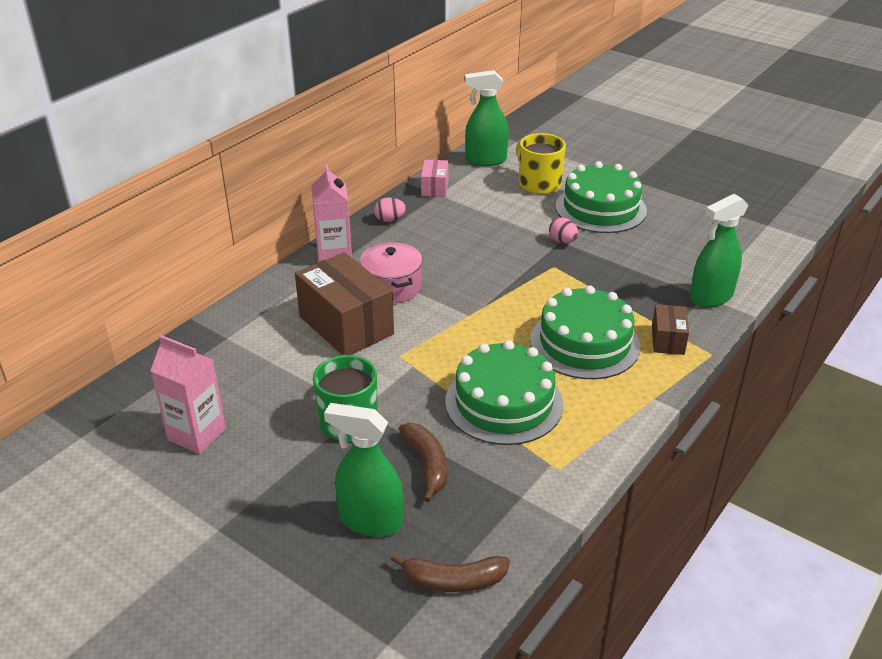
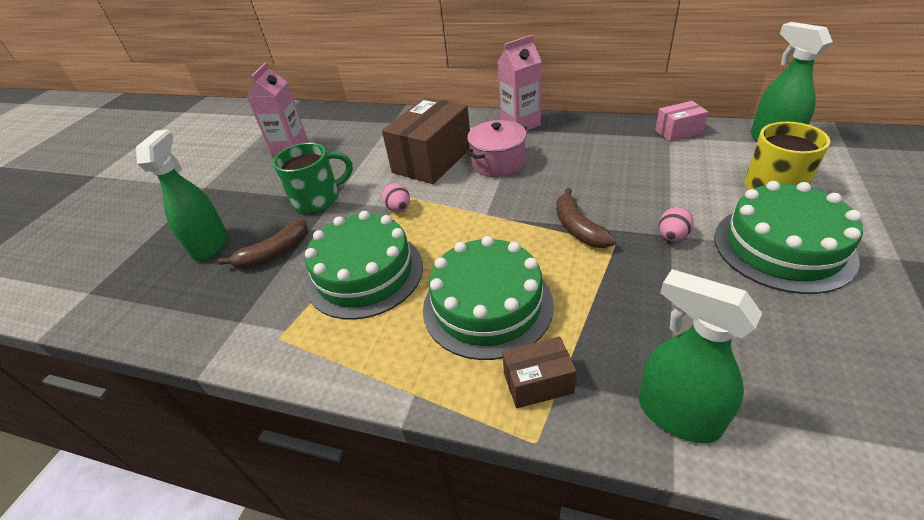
camera: 75 degrees right, 5 degrees up
pink egg [374,197,406,222] -> pink egg moved to [382,183,410,212]
brown banana [391,553,510,592] -> brown banana moved to [556,188,616,248]

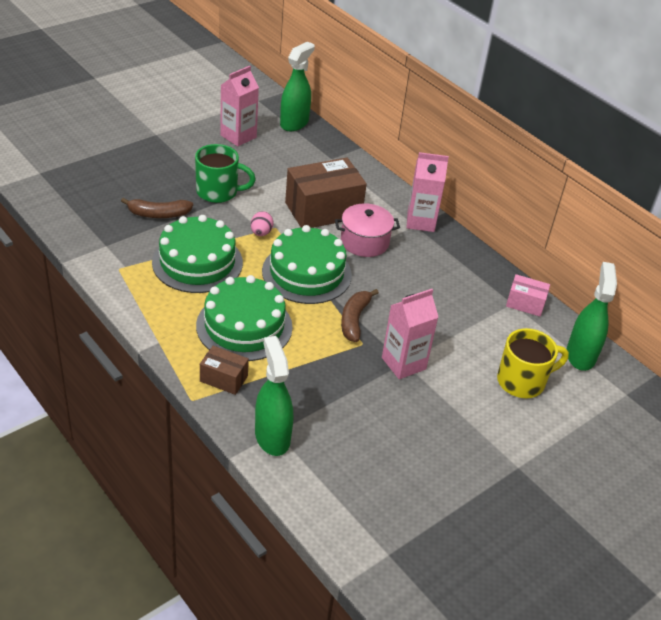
camera: 25 degrees right, 0 degrees up
green spray bottle [136,129,227,261] -> green spray bottle moved to [280,42,315,131]
pink egg [659,207,694,241] -> pink carton [382,289,438,379]
green cake [714,181,863,294] -> green cake moved to [262,225,352,304]

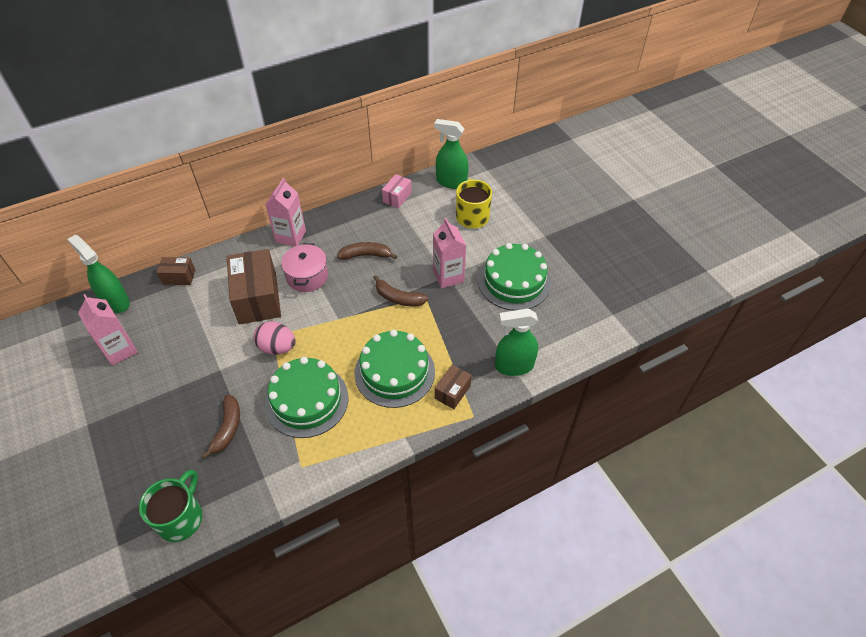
camera: 75 degrees left, 10 degrees up
green mug [195,144,256,203] -> green mug moved to [139,470,202,542]
pink egg [251,211,273,236] -> pink egg [253,321,296,355], size x1.57
green cake [262,225,352,304] -> green cake moved to [478,243,551,311]
none -> brown box [156,257,195,285]
none -> brown banana [337,242,397,260]

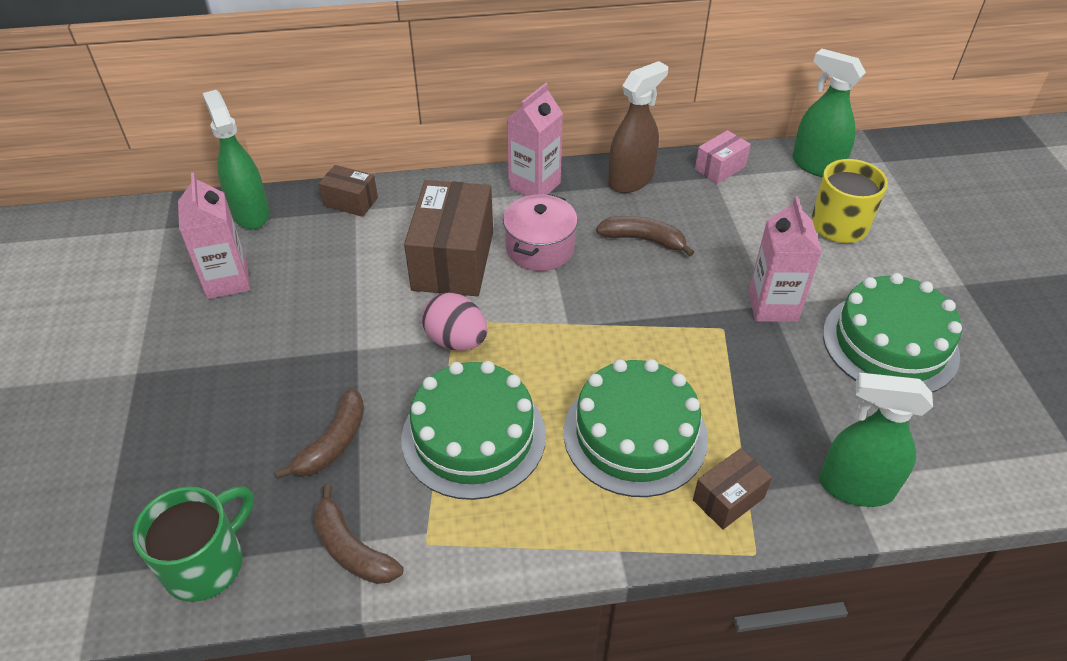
camera: 20 degrees right, 5 degrees down
brown banana [373,275,428,307] -> brown banana moved to [313,484,404,584]
none -> brown spray bottle [608,61,668,193]

